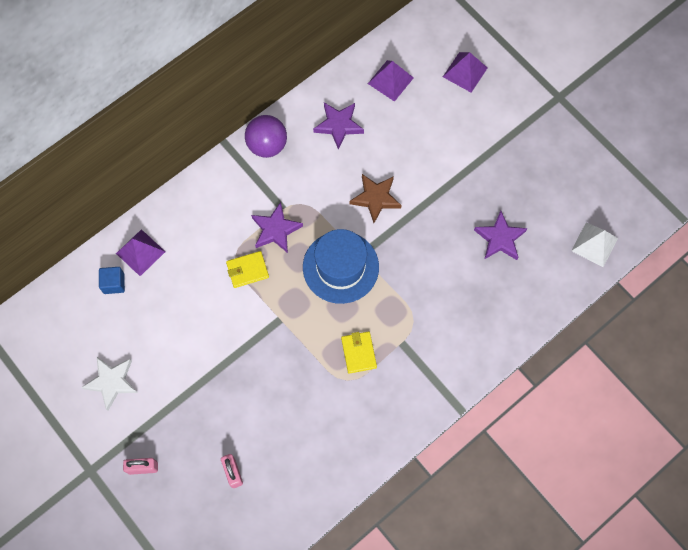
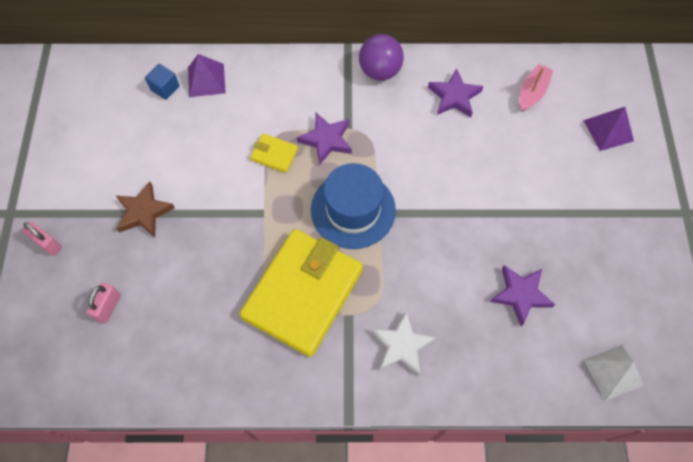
camera: 40 degrees right, 5 degrees down
white star [81,357,138,410] -> white star moved to [372,311,436,375]
yellow wallet [341,331,377,374] -> yellow wallet [240,229,363,357], size x2.44
brown star [350,174,402,223] -> brown star moved to [116,181,175,237]
purple pyramid [368,60,414,102] -> pink boat [520,64,553,111]

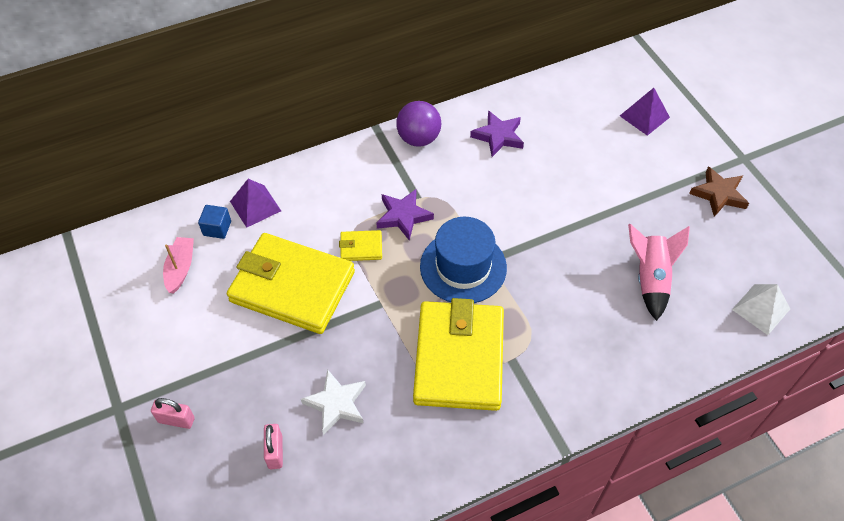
camera: 25 degrees left, 10 degrees down
brown star [116,181,175,237] -> brown star moved to [689,166,749,217]
white star [372,311,436,375] -> white star moved to [301,369,366,435]
purple star [490,265,555,326] -> pink rocket [628,224,690,321]
pink boat [520,64,553,111] -> pink boat moved to [163,237,194,294]
none -> yellow wallet [227,233,355,334]

